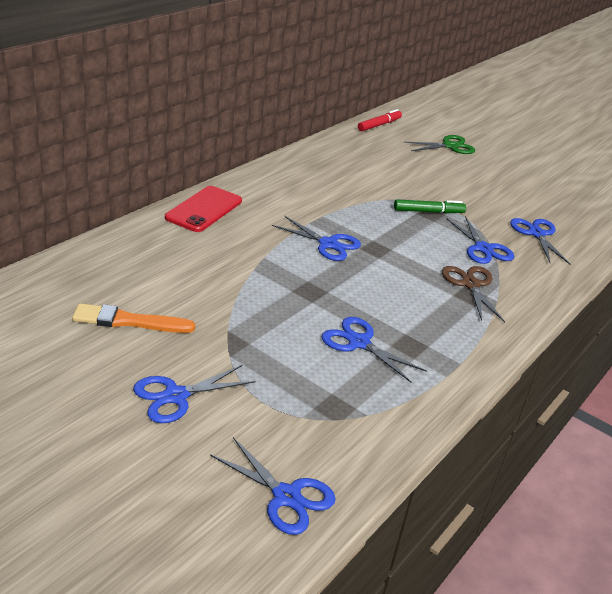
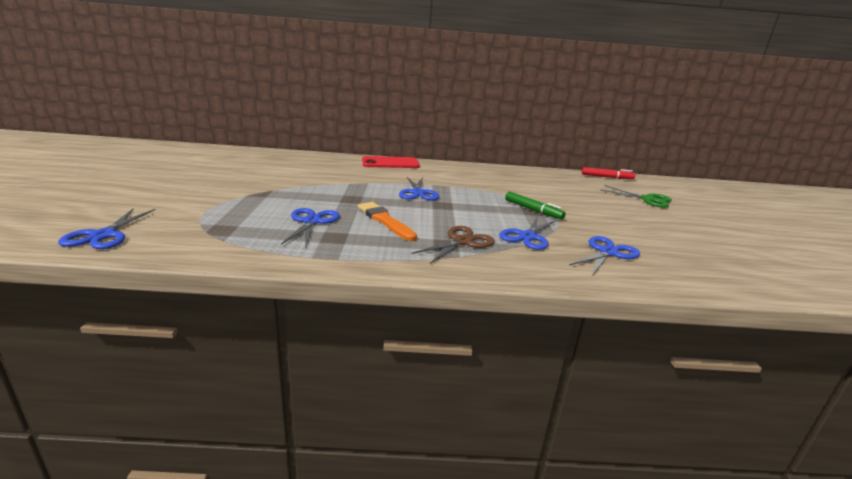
camera: 55 degrees right, 10 degrees down
orange brush [72,303,195,333] -> orange brush moved to [358,202,417,241]
blue scissors [133,365,256,423] -> none

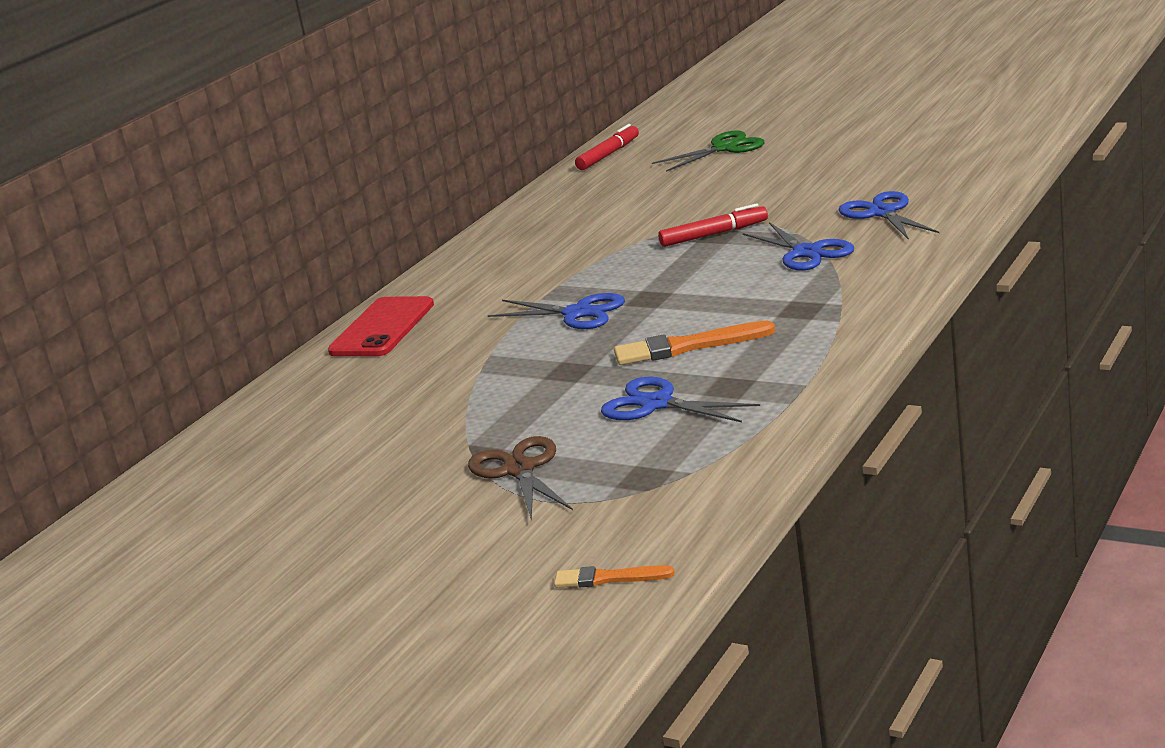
camera: 55 degrees left, 0 degrees up
blue scissors [58,208,156,249] -> orange brush [554,565,674,588]
brown scissors [411,226,495,264] -> brown scissors moved to [468,436,573,521]
green marker [505,192,566,219] -> red marker [658,203,768,247]

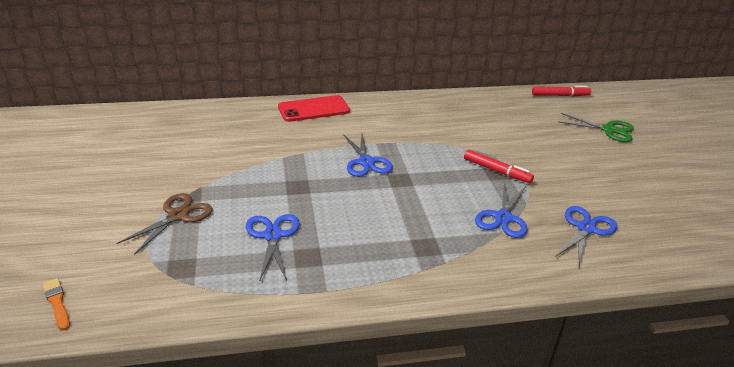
camera: 45 degrees right, 10 degrees up
orange brush [614,321,775,365] -> none

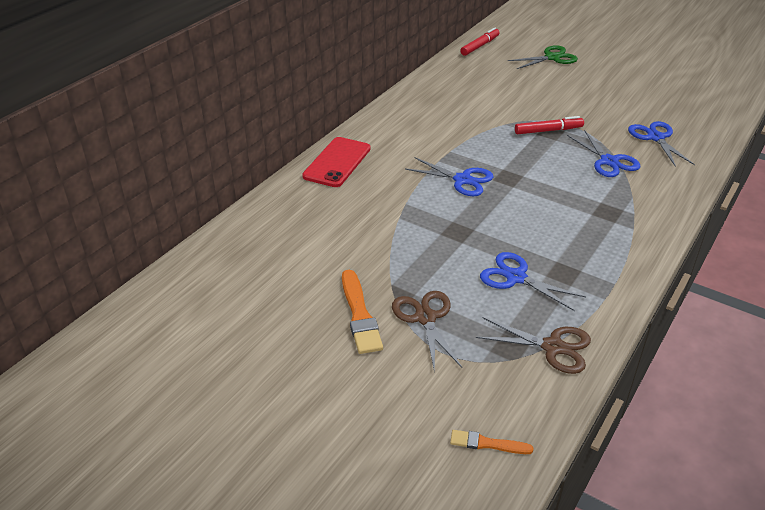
camera: 45 degrees left, 5 degrees up
none -> orange brush [342,270,383,354]
none -> brown scissors [476,317,591,374]

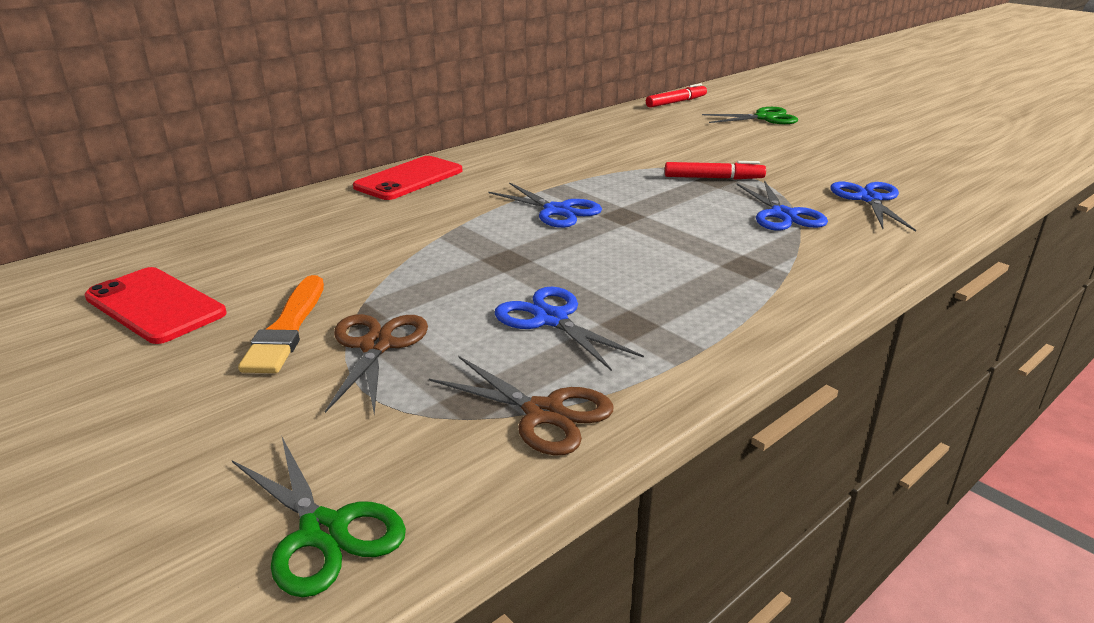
camera: 15 degrees right, 10 degrees down
orange brush [450,430,533,454] -> green scissors [232,437,406,597]
none -> red phone [84,267,227,344]

